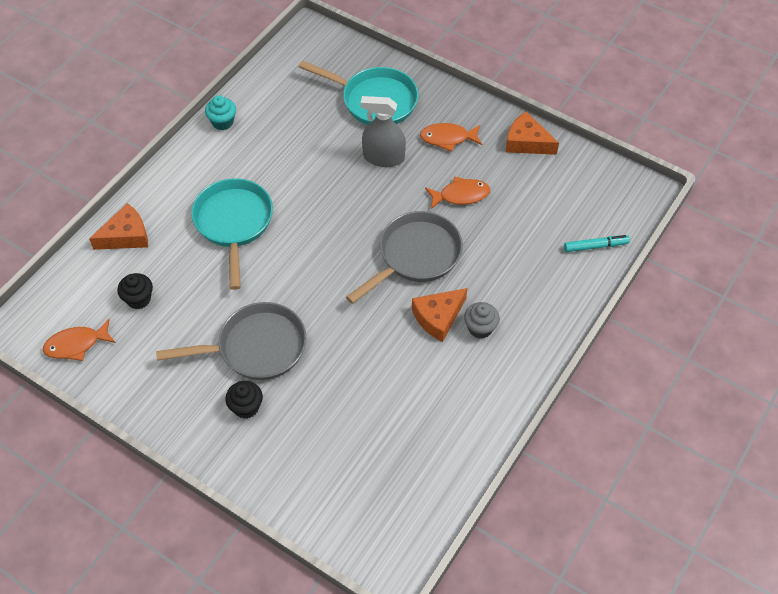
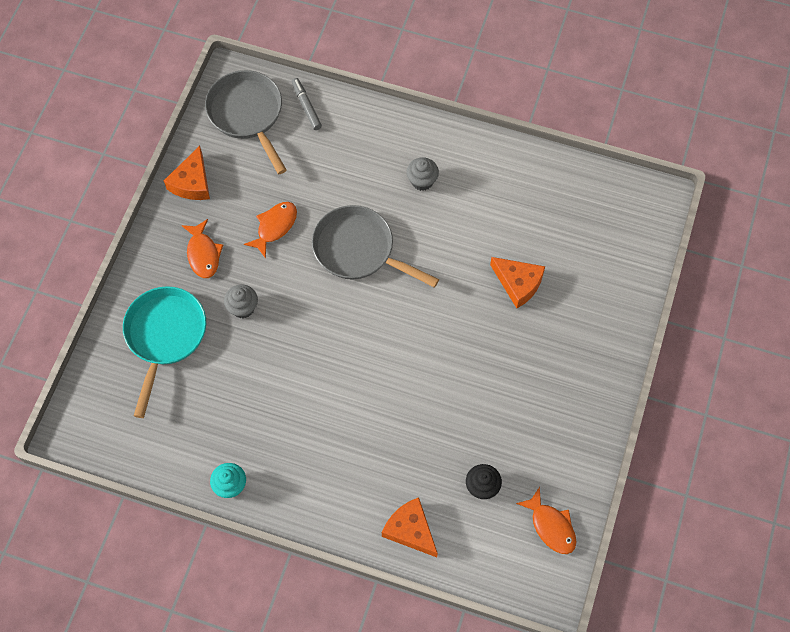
camera: 105 degrees left, 10 degrees up
grey pan [156,302,307,380] -> grey pan moved to [205,70,287,174]
turquoise pan [191,178,273,290] -> none
black cupcake [225,381,263,419] -> none
grey spray bottle [360,96,406,167] -> grey cupcake [224,284,258,318]
orange cheese [412,288,467,342] -> orange cheese moved to [490,257,545,308]
orange fish [425,176,490,209] -> orange fish turned 60 degrees clockwise [244,202,297,258]
turquoise marker [564,235,630,252] -> grey marker [291,78,322,130]

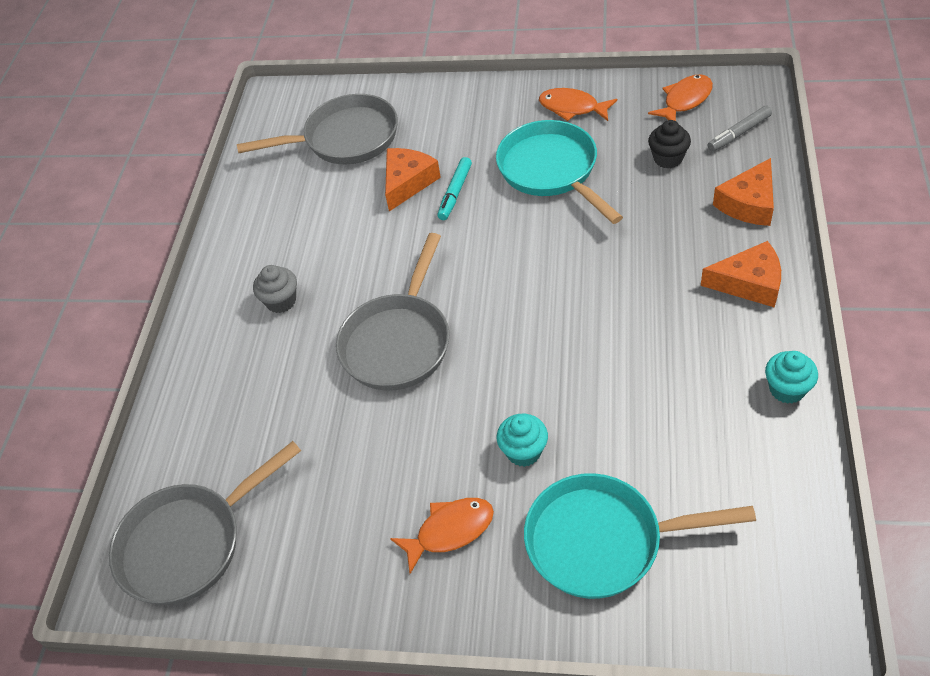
camera: 95 degrees left, 15 degrees down
orange cheese [164,146,210,200] -> orange cheese moved to [701,241,781,308]
grey cupcake [224,284,258,318] -> turquoise cupcake [497,414,548,467]
orange fish [244,202,297,258] -> orange fish moved to [539,88,617,121]
grey marker [291,78,322,130] -> grey marker moved to [708,106,772,152]
none -> grey pan [237,94,398,165]
none -> turquoise marker [437,157,472,220]
none -> turquoise pan [496,120,623,224]

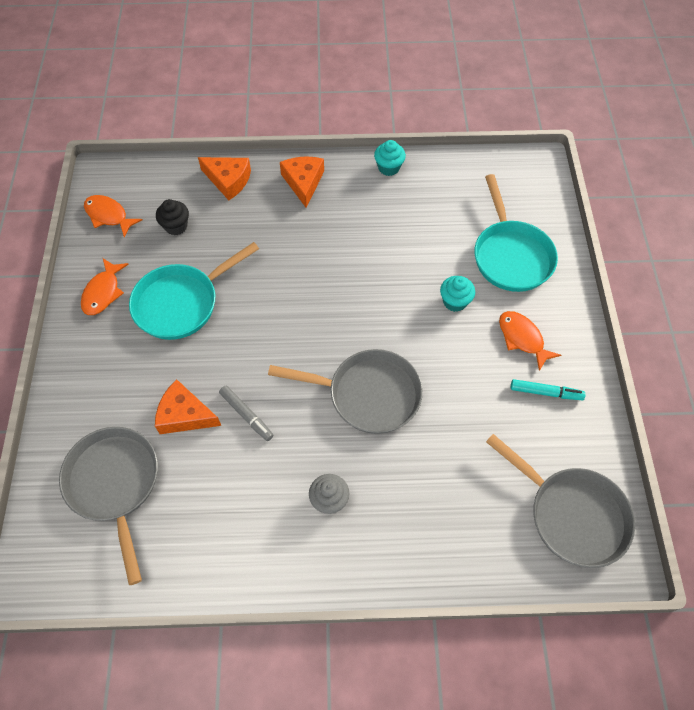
camera: 105 degrees left, 10 degrees up
turquoise marker [437,157,472,220] -> turquoise marker moved to [511,379,586,400]
grey marker [708,106,772,152] -> grey marker moved to [219,386,274,441]

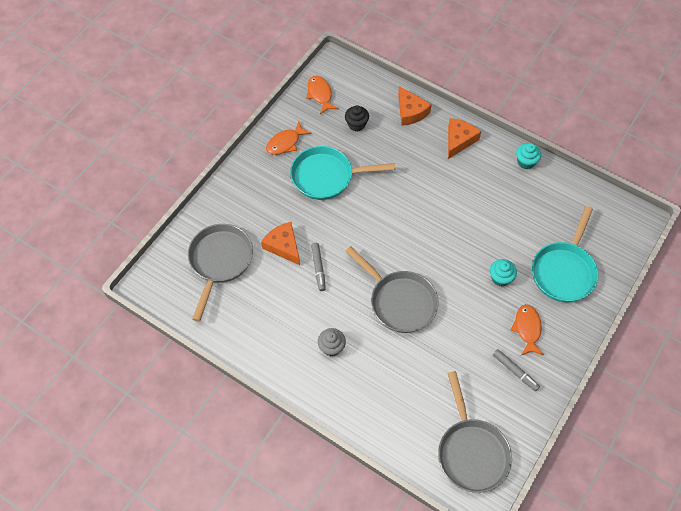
camera: 35 degrees right, 0 degrees up
turquoise marker [511,379,586,400] -> grey marker [493,349,540,391]

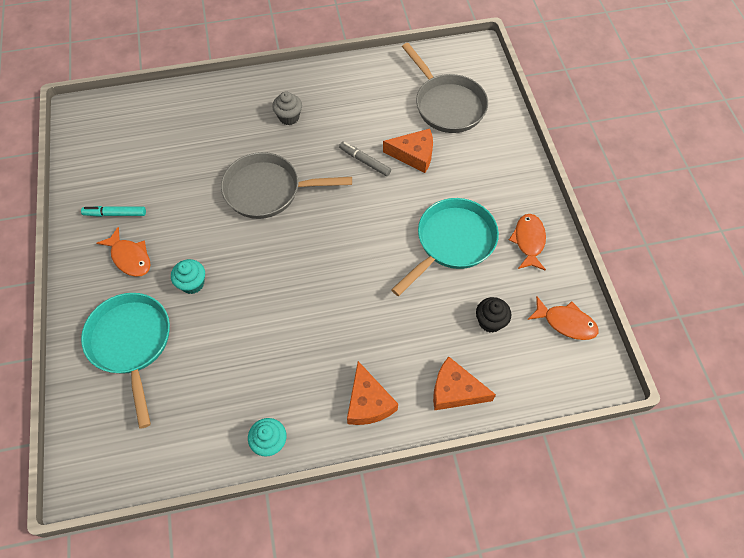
camera: 135 degrees right, 0 degrees up
grey pan [438,371,512,493] -> none
grey marker [493,349,540,391] -> turquoise marker [81,206,146,217]

